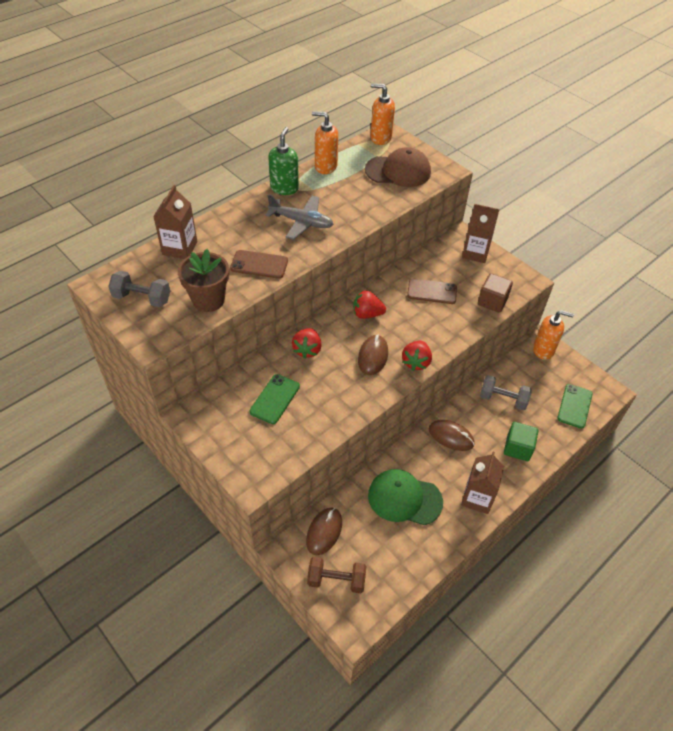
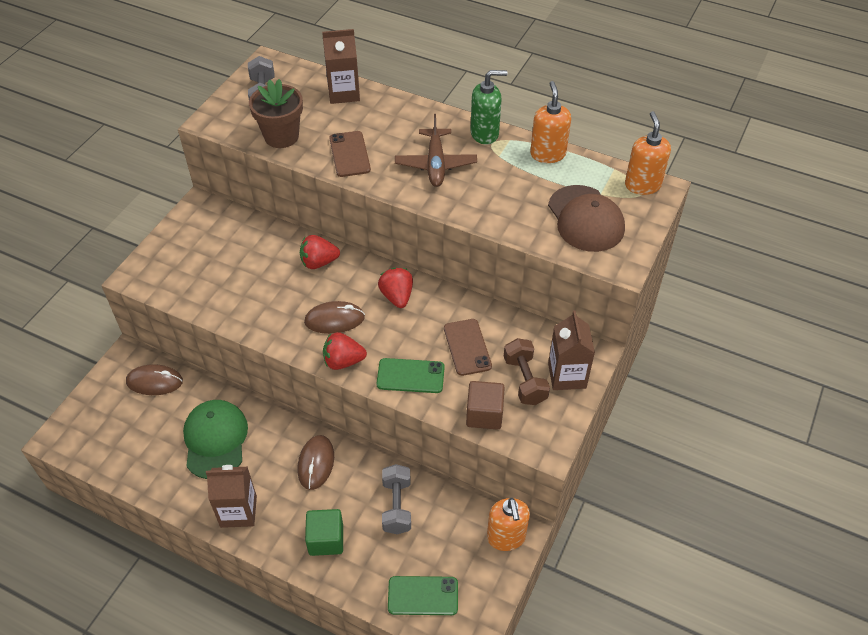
camera: 70 degrees right, 0 degrees up
green phone [249,374,300,424] -> green phone moved to [377,358,445,393]
grey plane [266,194,333,240] -> brown plane [395,114,477,187]
brown dumbbell [307,557,366,593] -> brown dumbbell moved to [504,338,550,405]

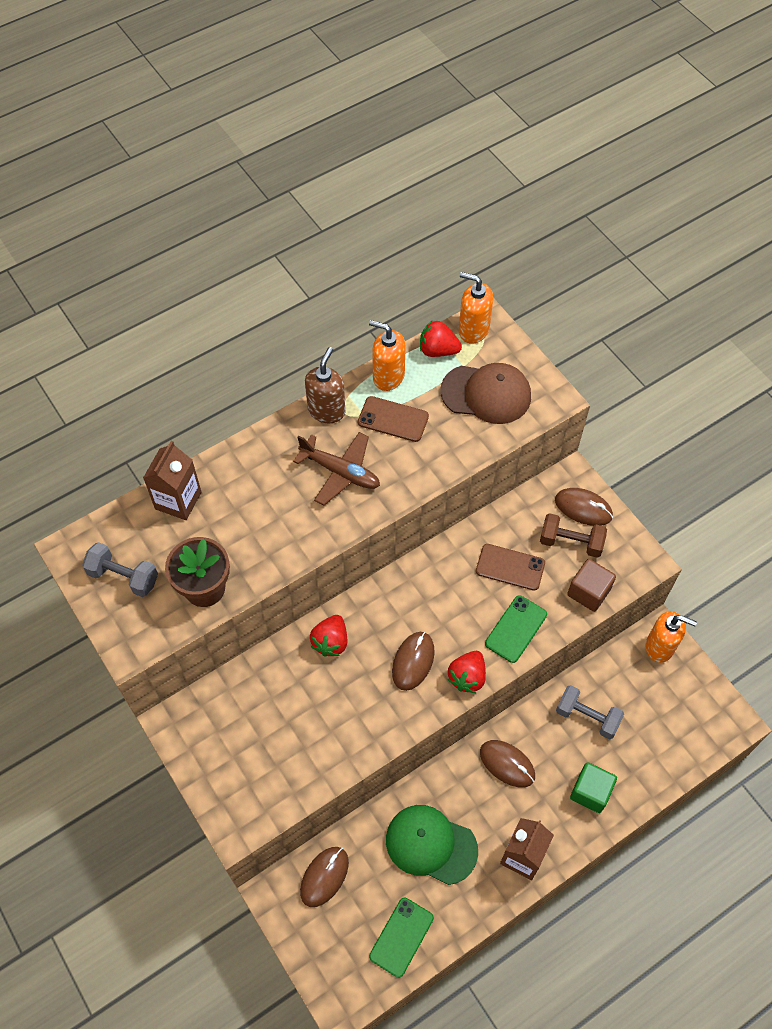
camera: 60 degrees left, 10 degrees up
brown phone [329,131,371,177] -> brown phone moved to [358,396,429,442]
red strawberry [378,268,413,308] -> red strawberry moved to [420,320,462,357]
green phone [388,576,458,615] -> green phone moved to [369,898,434,978]
green soap dispenser [470,70,507,145] -> brown soap dispenser [305,347,345,423]
brown carton [548,310,595,390] -> brown mouse [555,488,613,526]

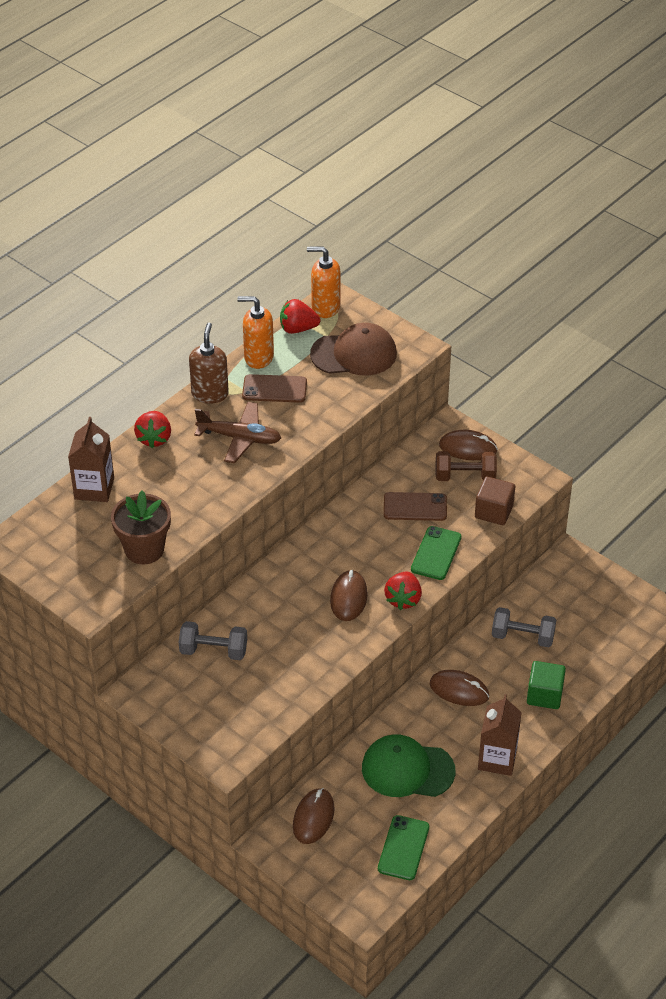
camera: 15 degrees left, 15 degrees down
grey dumbbell [82,542,158,597] -> grey dumbbell moved to [179,621,247,660]
red strawberry [310,615,347,656] -> red strawberry moved to [134,411,171,448]
orange soap dispenser [646,611,697,663] -> none

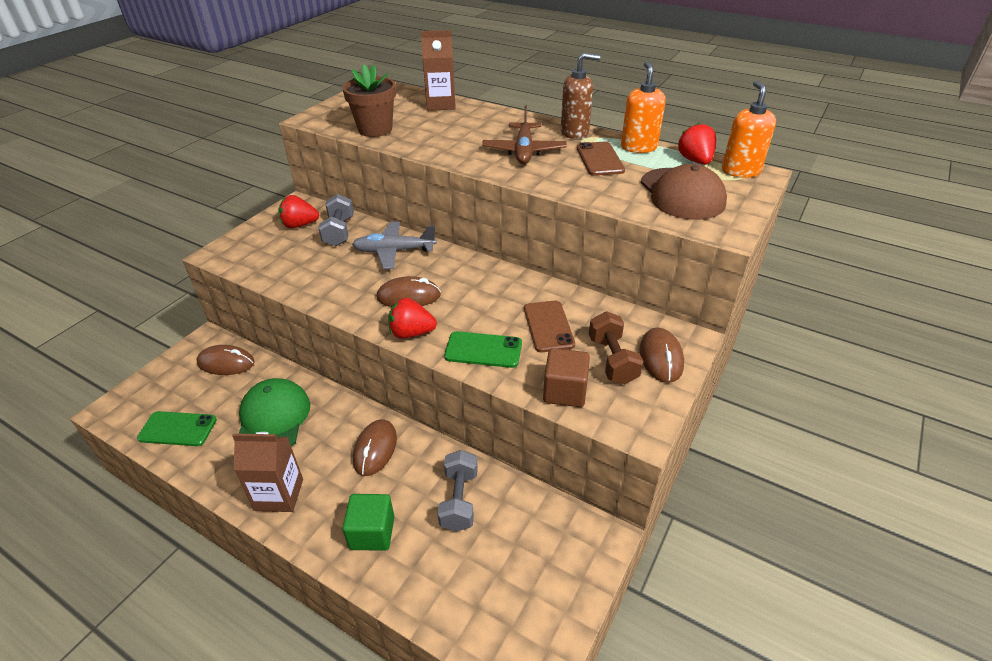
camera: 80 degrees right, 5 degrees down
red strawberry [134,411,171,448] -> red strawberry moved to [278,195,319,228]
none -> grey plane [352,222,437,269]

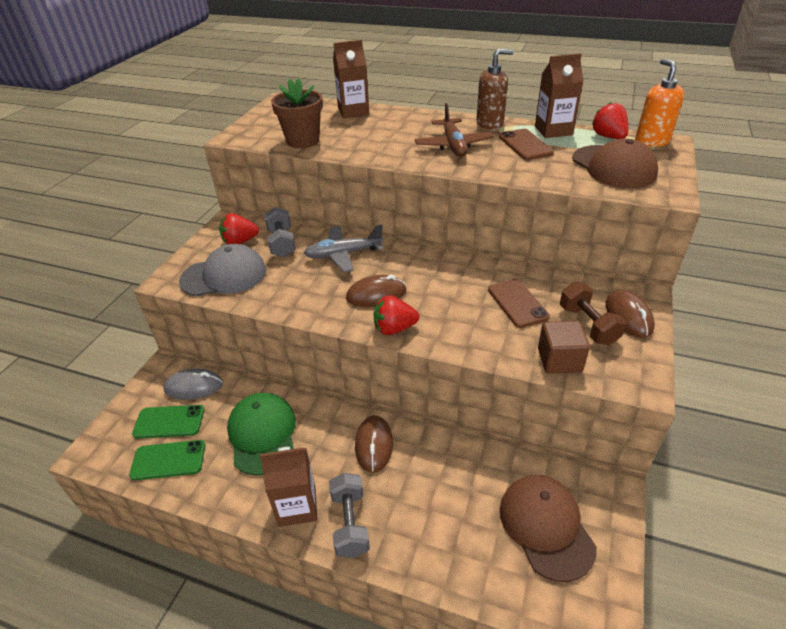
camera: 10 degrees left, 0 degrees up
brown mouse [196,345,255,375] -> grey mouse [164,368,223,400]
green cube [343,494,394,551] -> none
grey dumbbell [438,450,478,532] -> grey dumbbell moved to [329,473,370,558]
green phone [444,331,522,368] -> green phone moved to [132,405,204,438]
orange soap dispenser [621,61,666,153] -> brown carton [535,53,584,138]
none -> grey cap [179,244,266,296]
none -> brown cap [500,475,597,582]

